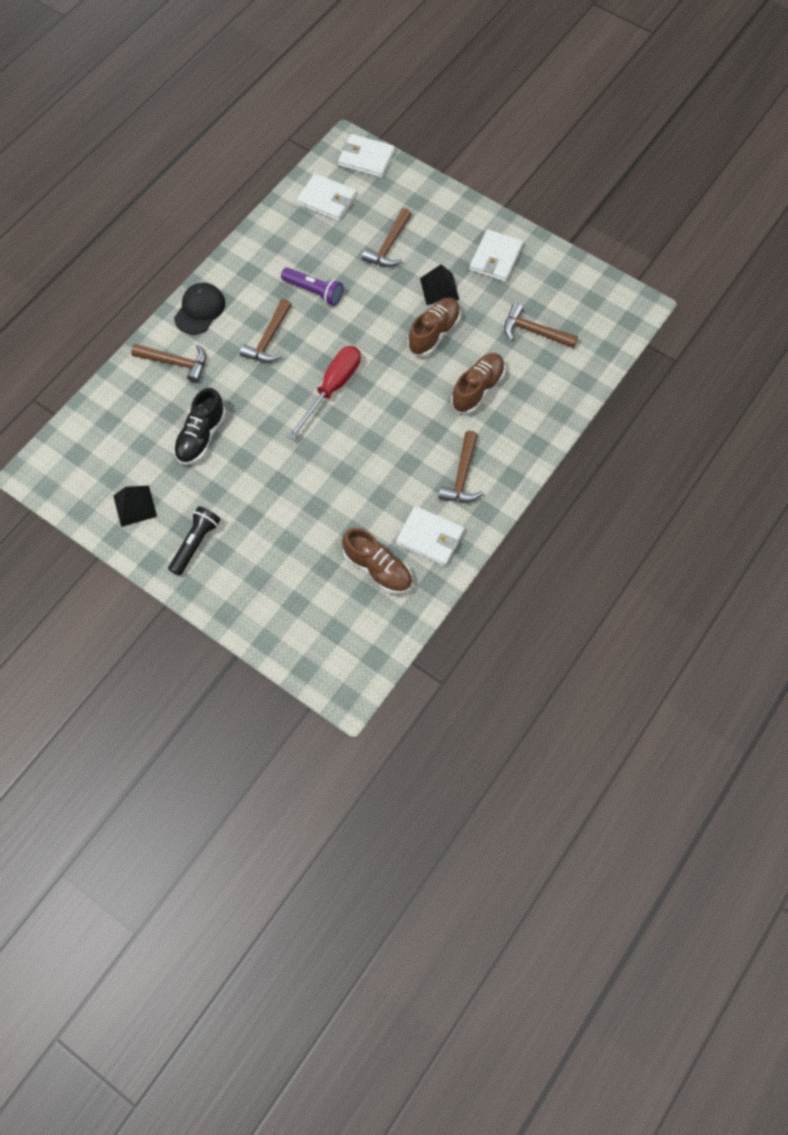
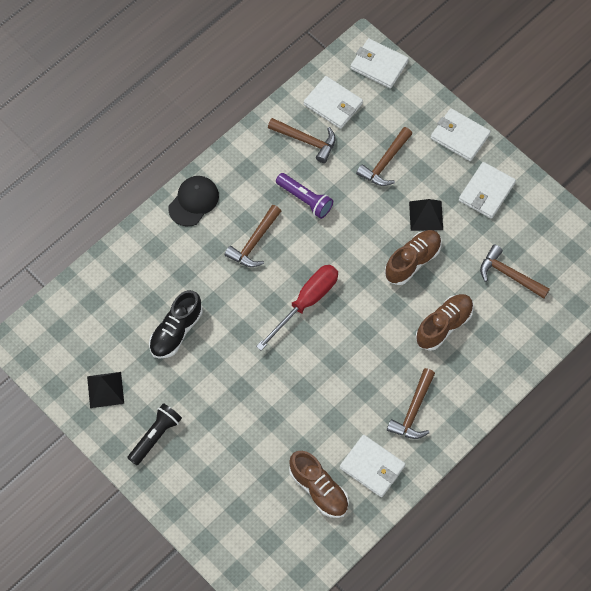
camera: 10 degrees right, 0 degrees up
brown hammer [131,344,206,383] -> brown hammer moved to [268,118,336,163]
none -> white wallet [431,108,491,161]

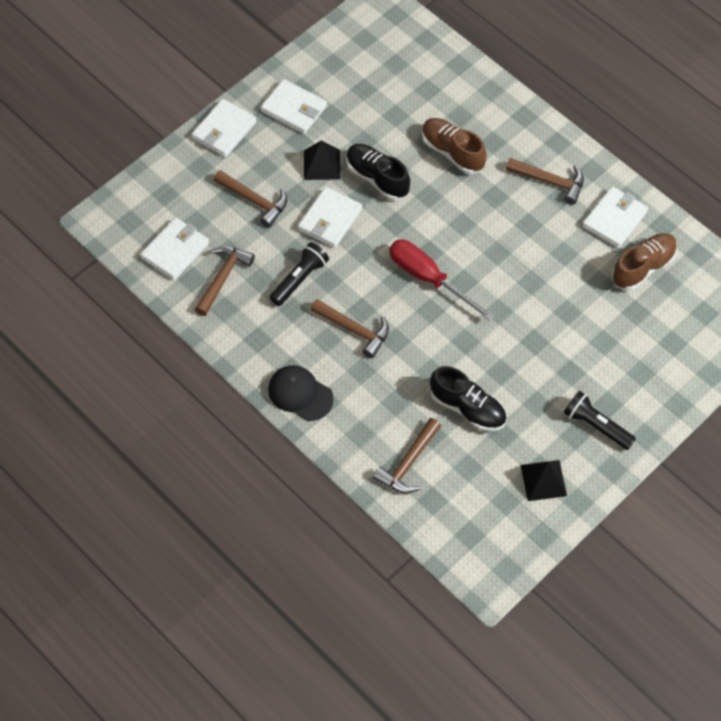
camera: 90 degrees left, 5 degrees down
purple flashlight [276,173,333,219] -> black flashlight [270,242,329,306]
white wallet [351,38,409,88] -> white wallet moved to [298,187,362,248]
brown shoe [385,230,441,285] -> black shoe [346,144,410,201]
brown hammer [480,245,550,299] -> brown hammer moved to [373,418,441,494]

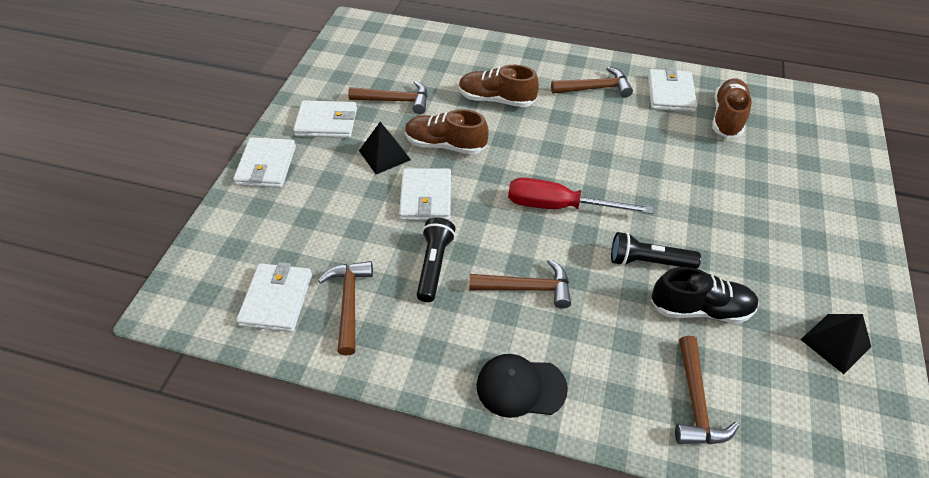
camera: 30 degrees left, 10 degrees down
brown hammer [214,170,287,228] -> brown hammer moved to [348,81,428,114]
black shoe [346,144,410,201] -> brown shoe [405,109,489,154]
black flashlight [564,391,636,450] -> black flashlight moved to [611,232,701,269]

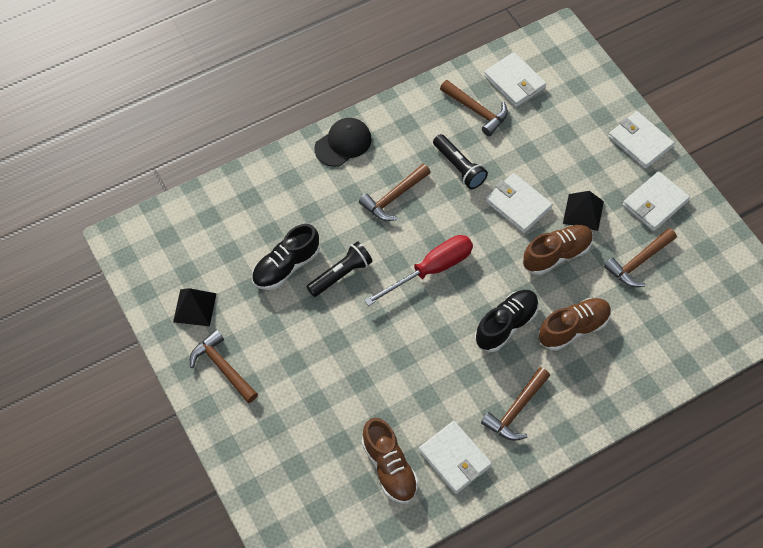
camera: 135 degrees right, 10 degrees up
brown hammer [675,336,739,444] -> brown hammer moved to [190,330,258,403]
none -> black shoe [475,290,539,352]

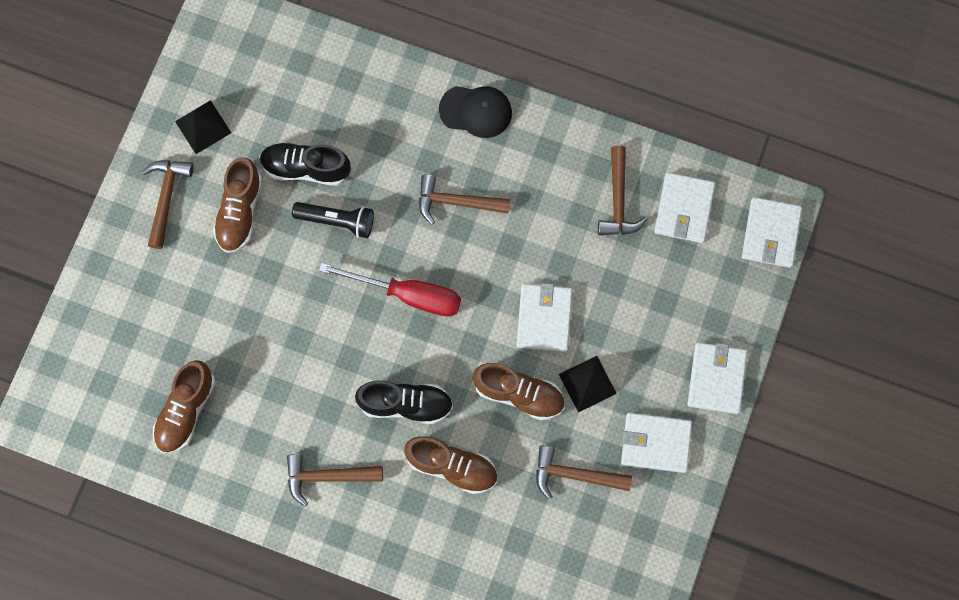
camera: 50 degrees right, 15 degrees up
white wallet [418,421,492,494] -> white wallet moved to [742,197,802,268]
black flashlight [433,134,488,189] -> none
none -> brown shoe [213,157,262,253]

